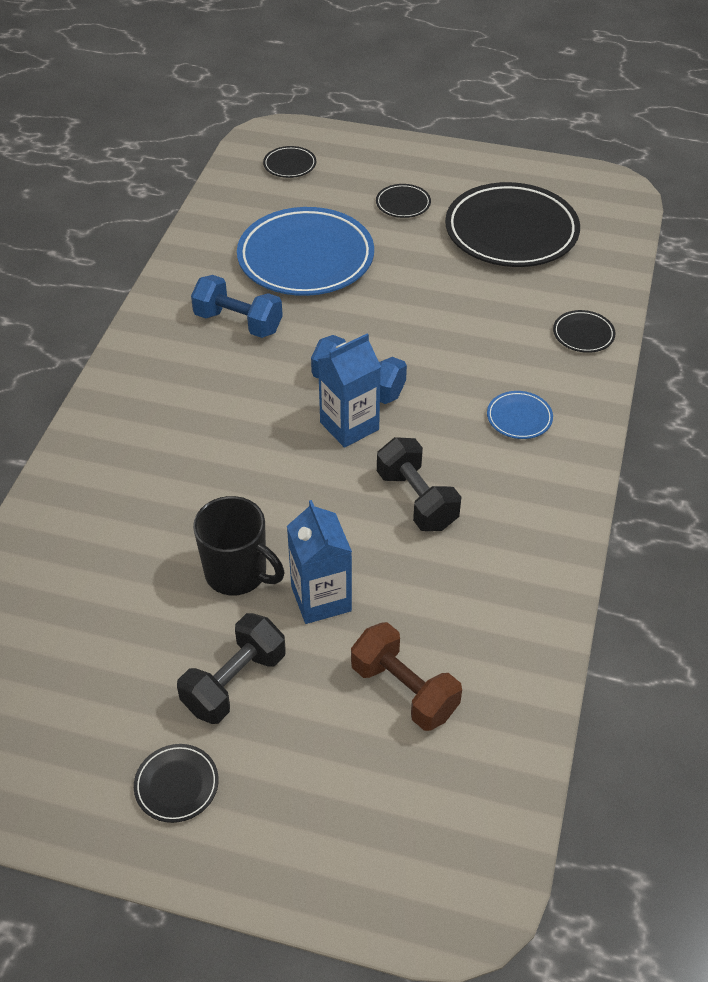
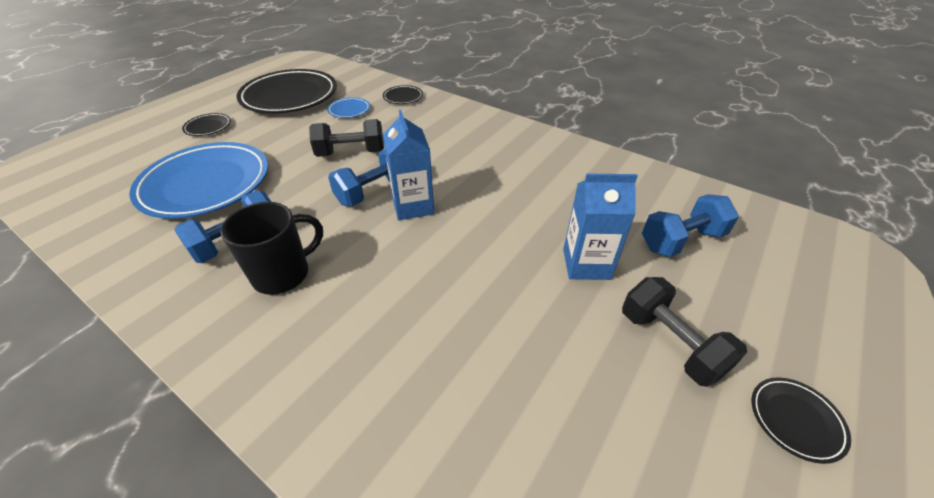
camera: 70 degrees left, 5 degrees down
black mug [193,496,284,595] -> black mug moved to [221,202,323,295]
black plate [263,146,316,178] -> none
brown dumbbell [351,622,462,731] -> blue dumbbell [642,194,739,257]
black dumbbell [377,437,461,531] -> black dumbbell moved to [309,119,384,157]
blue plate [487,391,553,439] -> blue plate moved to [327,97,370,118]

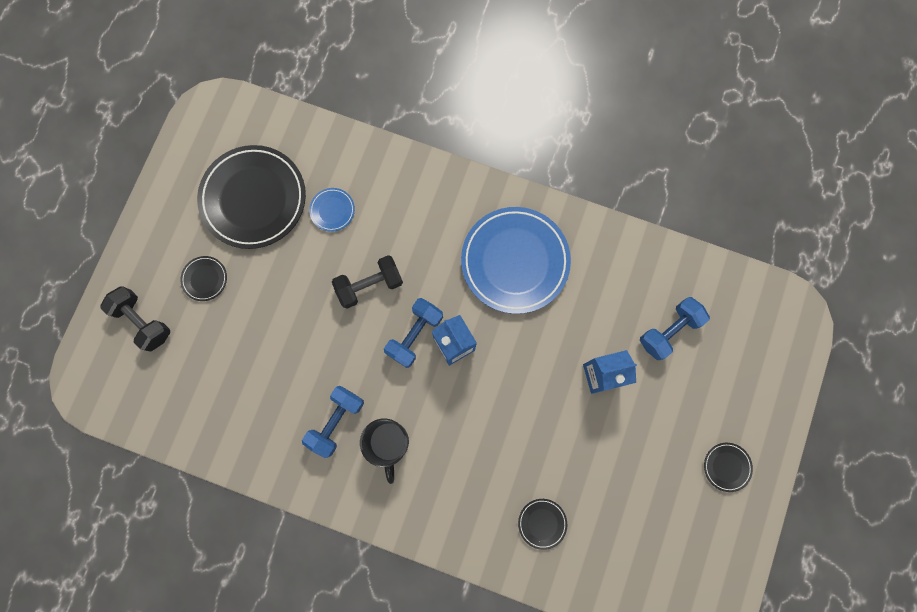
camera: 15 degrees left, 35 degrees up
blue plate [129,142,268,219] -> blue plate moved to [461,207,571,314]
black mug [221,202,323,295] -> black mug turned 135 degrees clockwise [360,418,409,484]
black plate [383,85,423,104] -> black plate moved to [518,499,567,550]
black dumbbell [622,277,747,387] -> black dumbbell moved to [100,286,170,352]

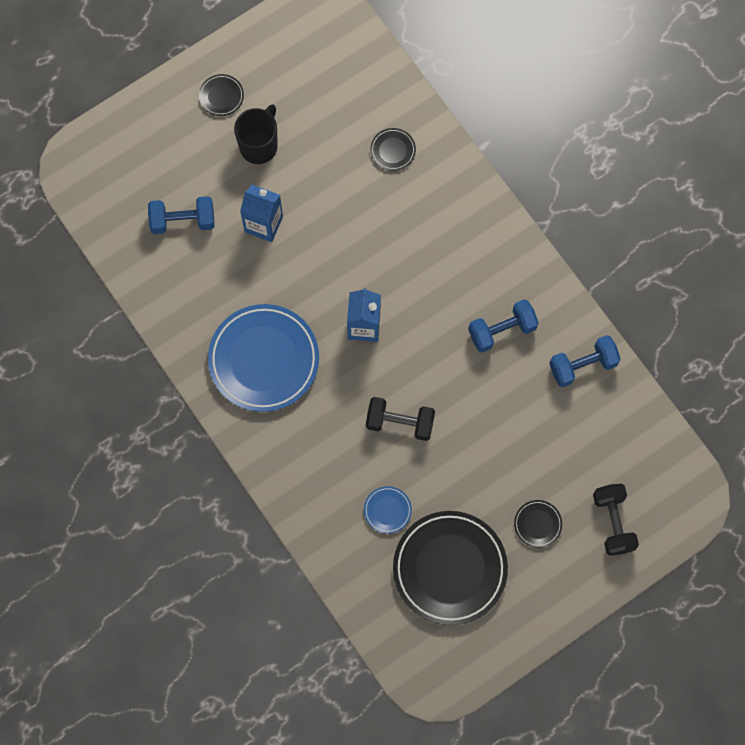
camera: 145 degrees left, 5 degrees down
black mug [360,418,409,484] -> black mug moved to [234,104,278,164]
blue dumbbell [384,298,443,368] -> blue dumbbell moved to [549,335,621,387]

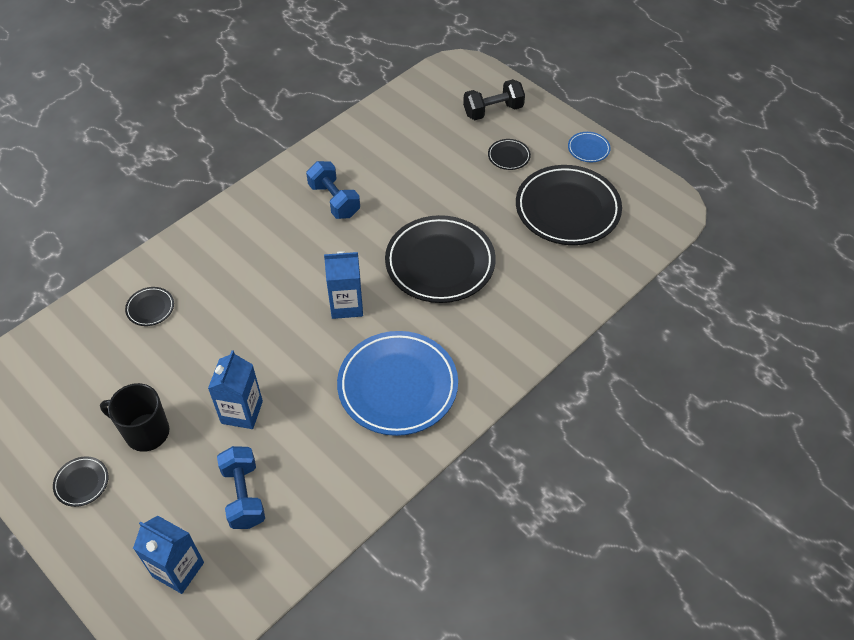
camera: 100 degrees left, 20 degrees down
blue plate [364,486,412,534] -> blue plate moved to [568,132,611,162]
black dumbbell [366,397,435,441] -> black plate [385,215,496,303]
blue dumbbell [549,335,621,387] -> none
none -> blue carton [133,516,204,594]

